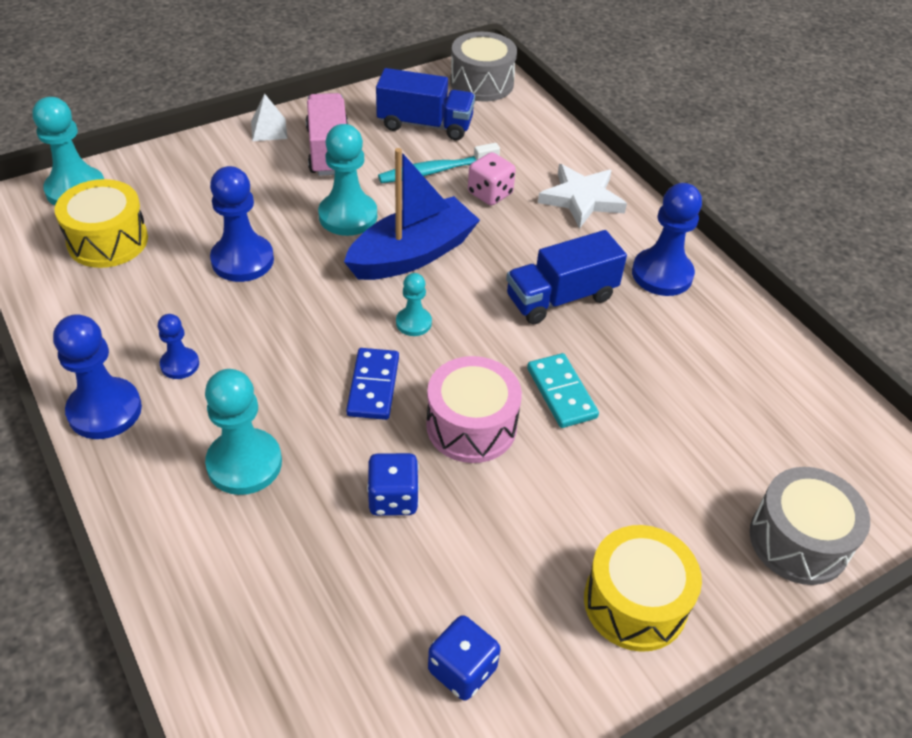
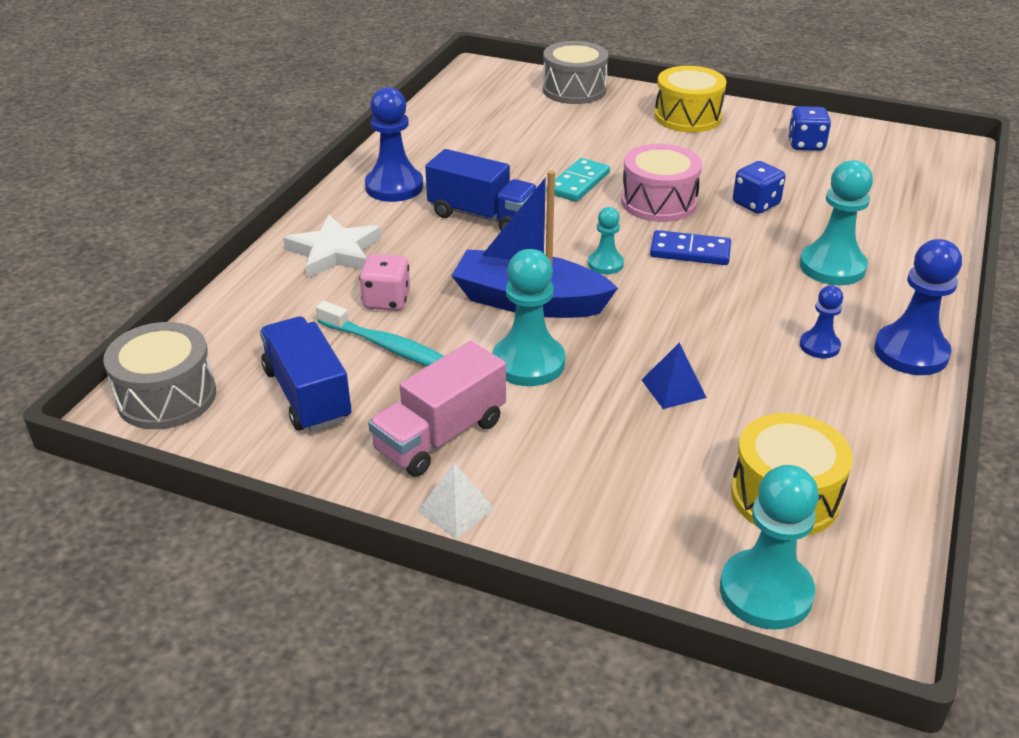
camera: 125 degrees left, 10 degrees down
blue pawn [210,166,274,282] -> blue pyramid [642,342,707,409]
blue domino [346,348,399,420] -> blue domino turned 45 degrees clockwise [650,230,731,265]

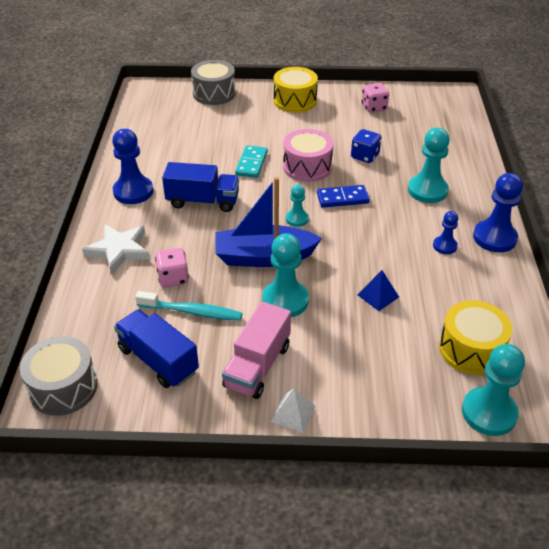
camera: 20 degrees left, 5 degrees up
blue dice [788,106,831,151] -> pink dice [362,83,389,113]

